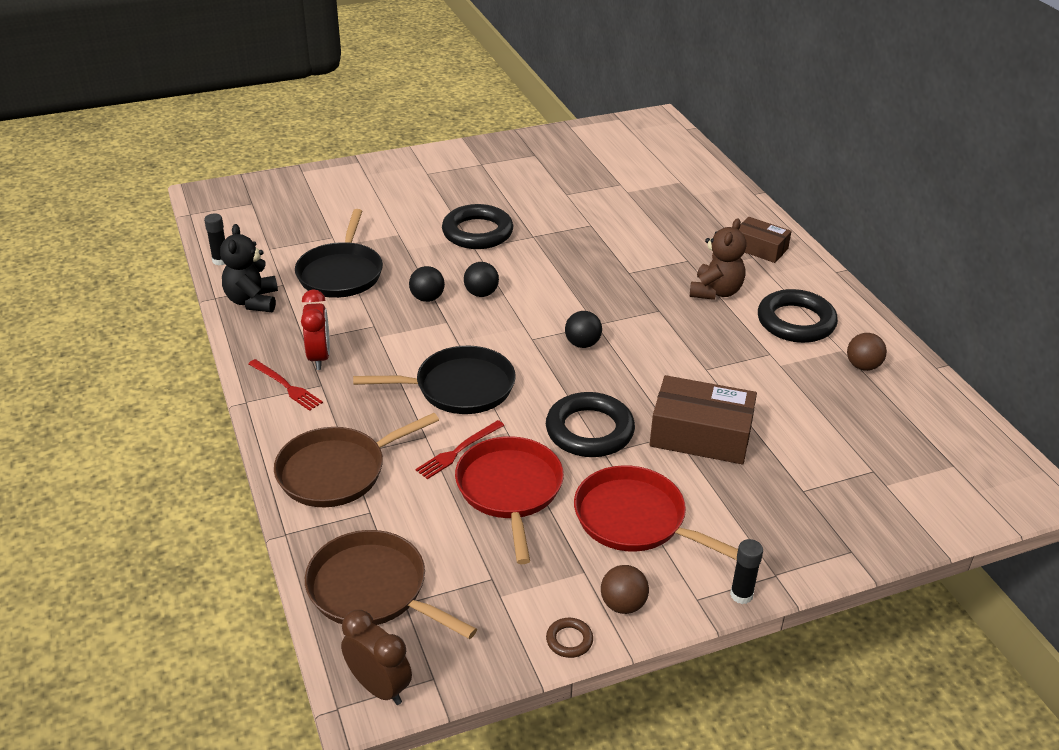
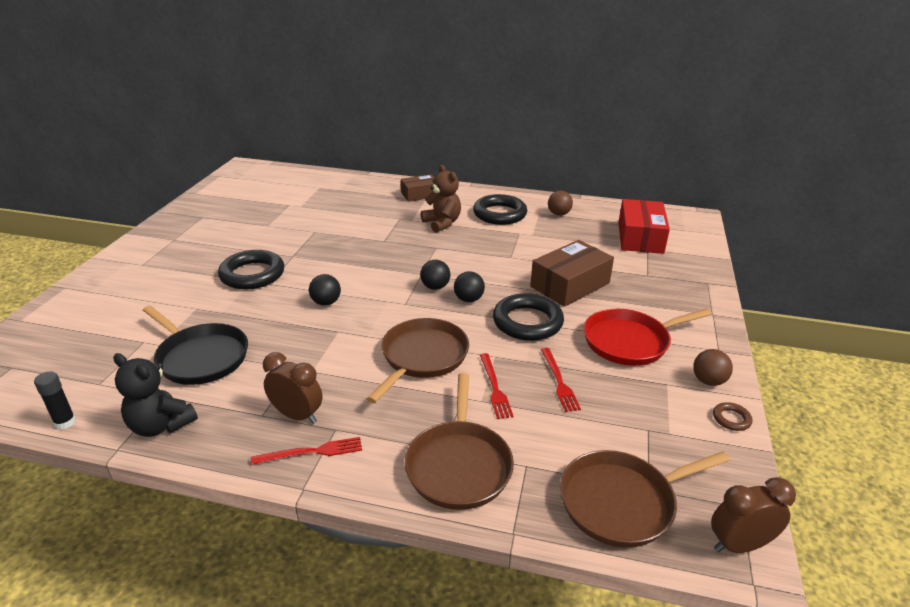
camera: 55 degrees left, 5 degrees down
red clock [301,289,330,370] -> brown clock [263,352,322,424]
black pan [353,346,516,414] -> brown pan [367,318,469,403]
black ball [409,266,445,302] -> black ball moved to [454,271,485,302]
red pan [455,436,564,564] -> red fork [541,348,581,412]
black glue stick [730,539,763,604] -> none
none -> red box [618,199,670,254]

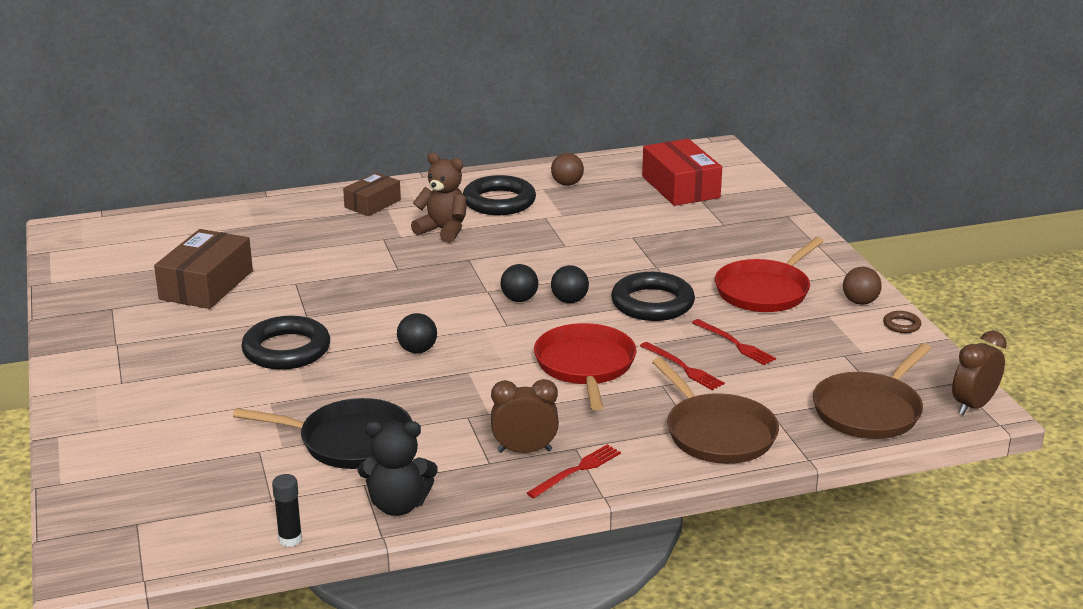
camera: 30 degrees left, 5 degrees down
brown pan [367,318,469,403] -> red pan [534,323,636,410]
brown box [530,240,614,307] -> brown box moved to [154,229,253,309]

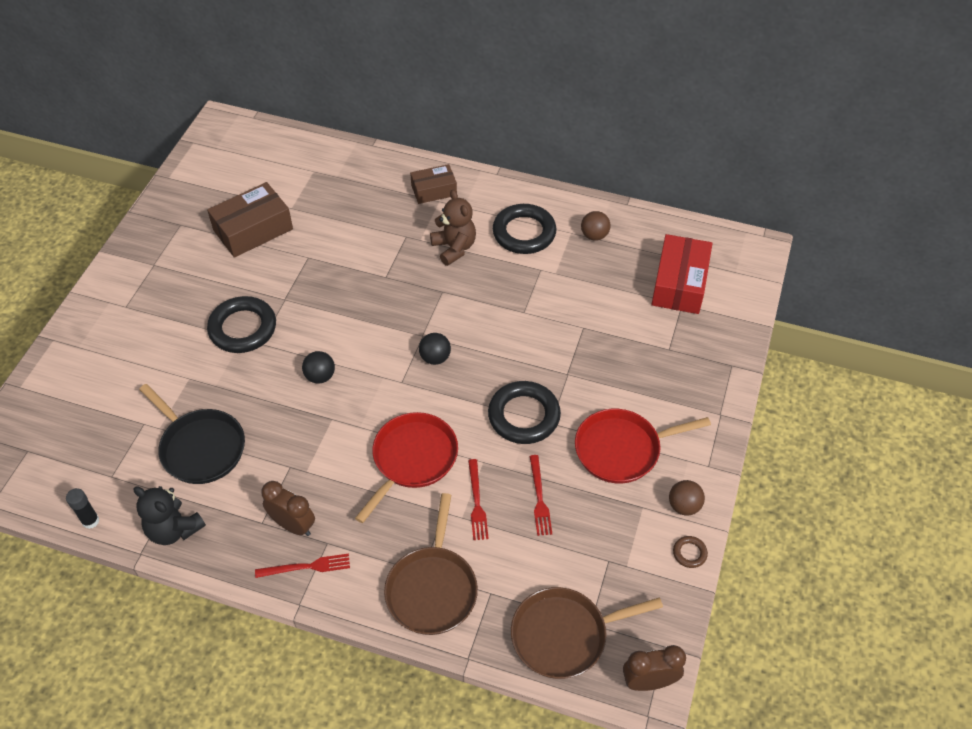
camera: 35 degrees right, 25 degrees up
black ball [551,265,589,303] -> none

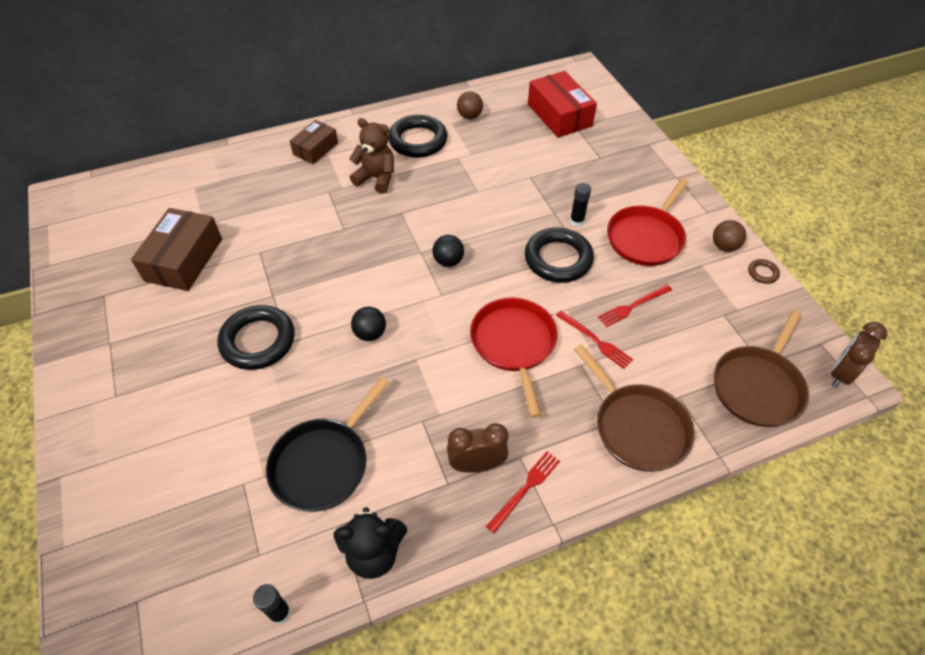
camera: 40 degrees left, 0 degrees up
black pan [139,384,245,484] -> black pan turned 120 degrees clockwise [266,377,389,512]
red fork [530,455,552,536] -> red fork turned 105 degrees clockwise [598,285,672,327]
none -> black glue stick [570,183,591,226]

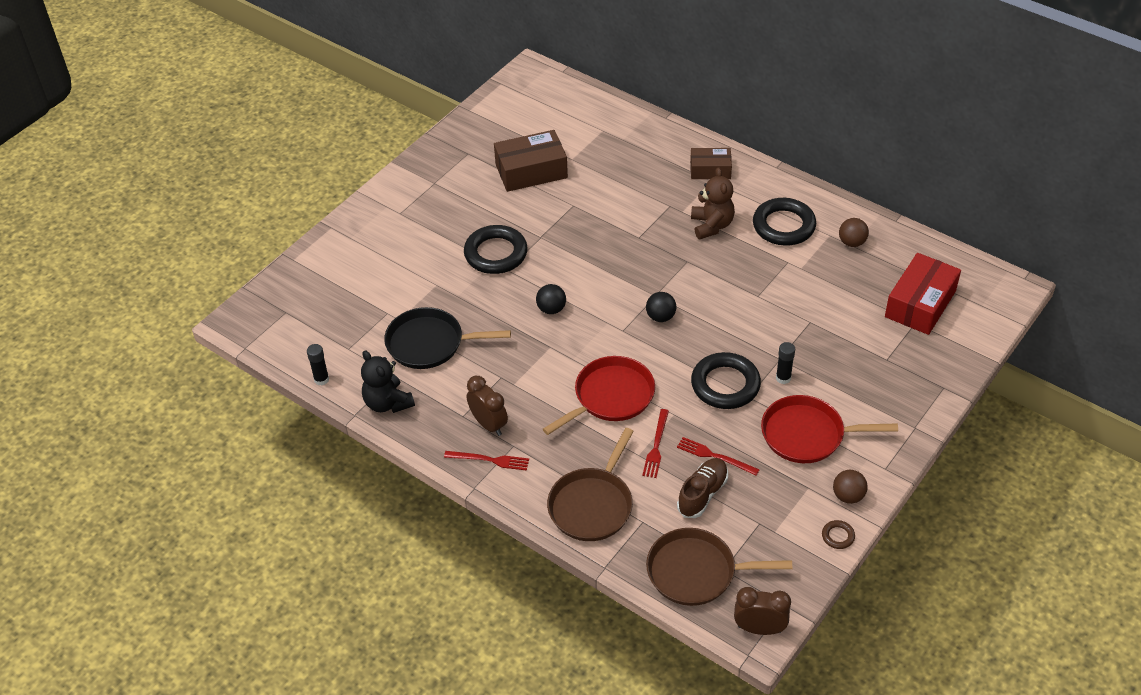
camera: 60 degrees right, 5 degrees down
none -> brown shoe [677,458,728,518]

